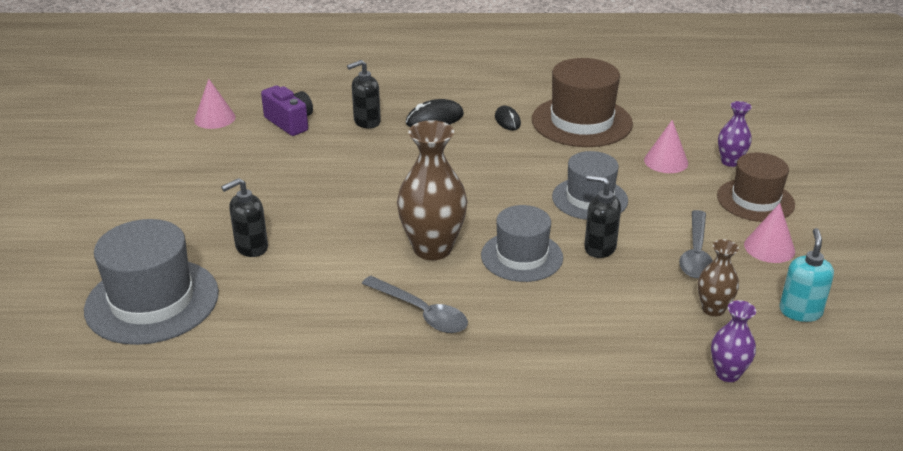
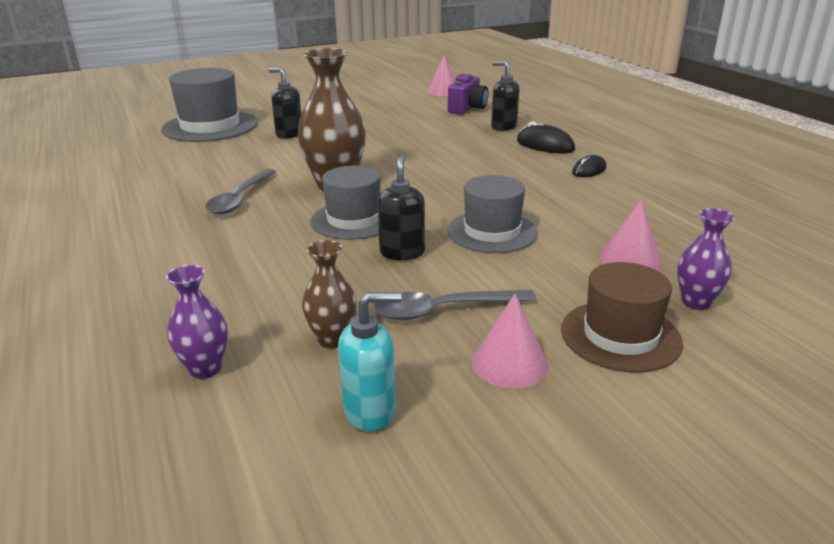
camera: 65 degrees right, 5 degrees down
brown hat [532,58,633,147] -> none

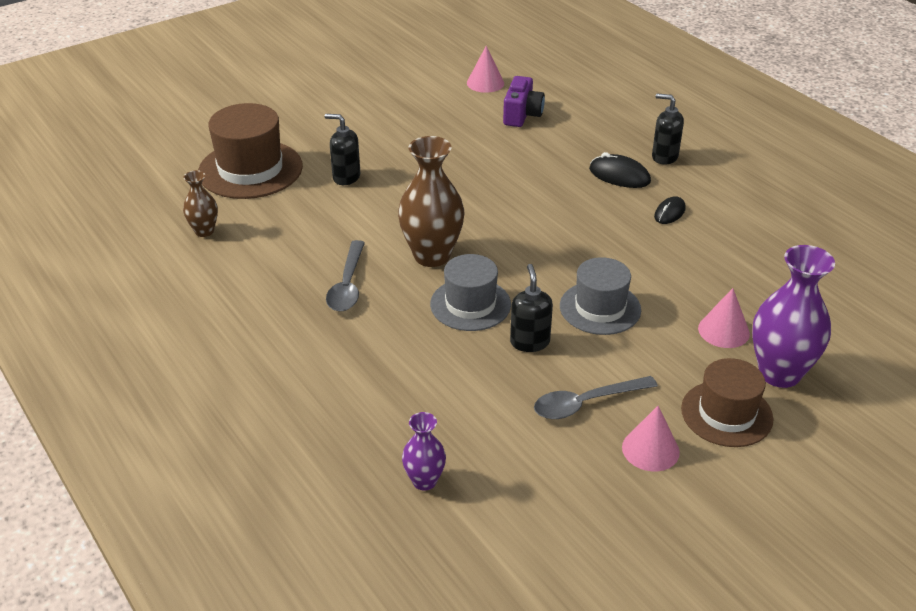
camera: 10 degrees left, 10 degrees up
grey hat [161,68,258,142] -> brown hat [198,103,303,199]
brown vase [302,240,357,348] -> brown vase moved to [183,170,218,237]
turquoise soap dispenser [338,292,401,432] -> none
black soap dispenser [491,61,519,131] -> black soap dispenser moved to [652,93,684,165]
purple vase [677,208,734,310] -> purple vase [752,245,835,388], size x1.87

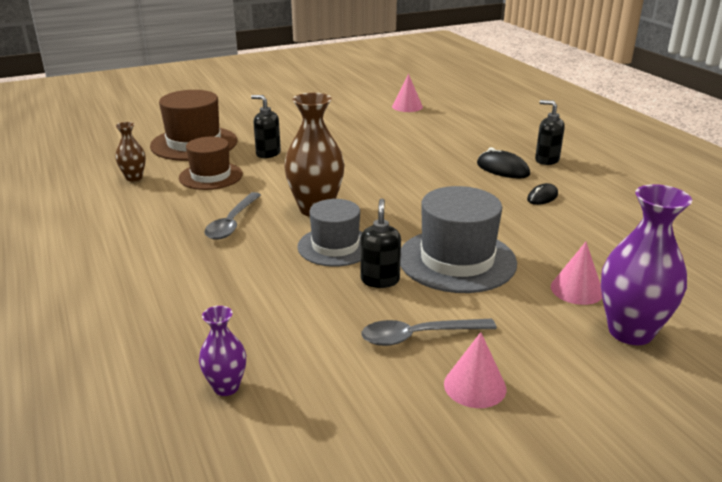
camera: 10 degrees right, 10 degrees down
purple camera [503,76,545,127] -> none
grey hat [560,257,641,335] -> grey hat [400,186,517,293], size x1.50
brown hat [681,358,773,447] -> brown hat moved to [179,137,243,190]

